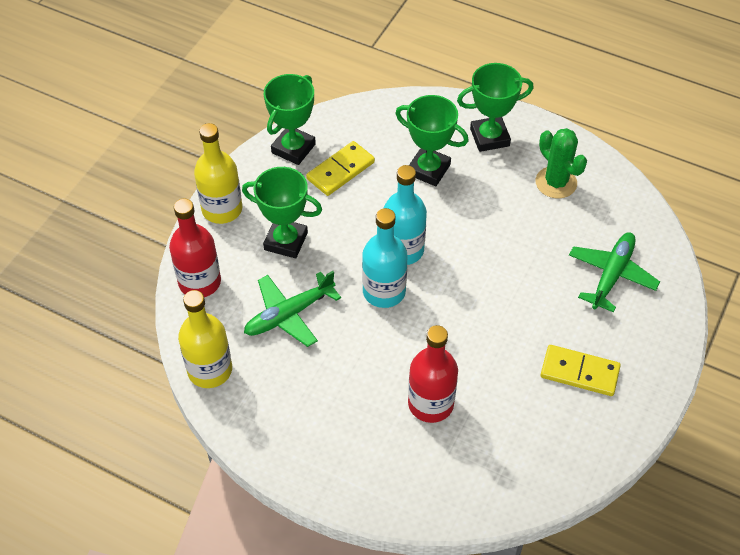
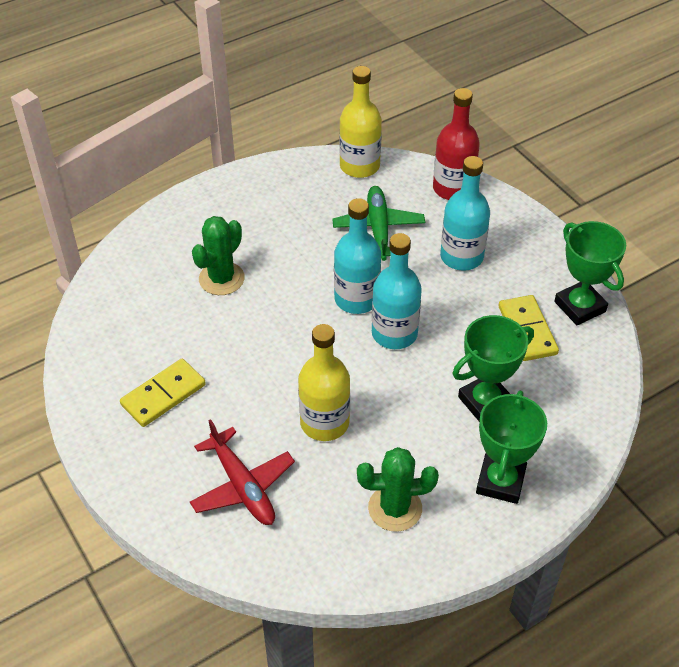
camera: 120 degrees right, 5 degrees down
yellow bottle [194,123,242,224] -> yellow bottle moved to [298,324,350,441]
green trophy [242,167,322,258] -> turquoise bottle [440,156,490,271]
red bottle [408,325,458,423] -> green cactus [192,216,245,295]
green plane [569,232,660,312] -> red plane [190,419,295,525]

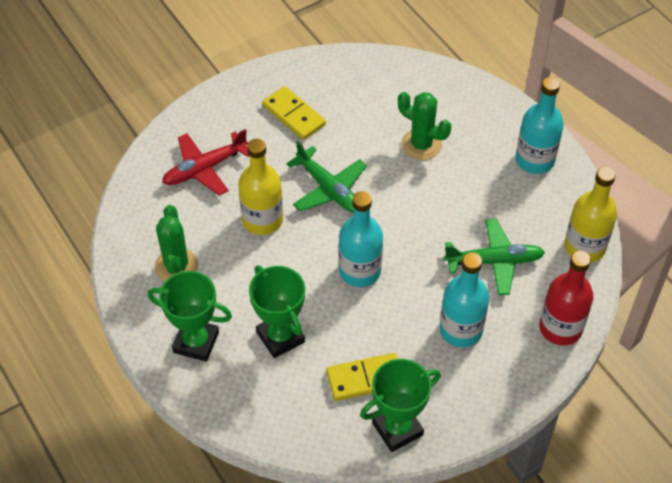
camera: 90 degrees right, 5 degrees up
turquoise bottle [334,198,381,314] -> turquoise bottle moved to [516,77,564,174]
none -> green plane [286,141,367,213]

